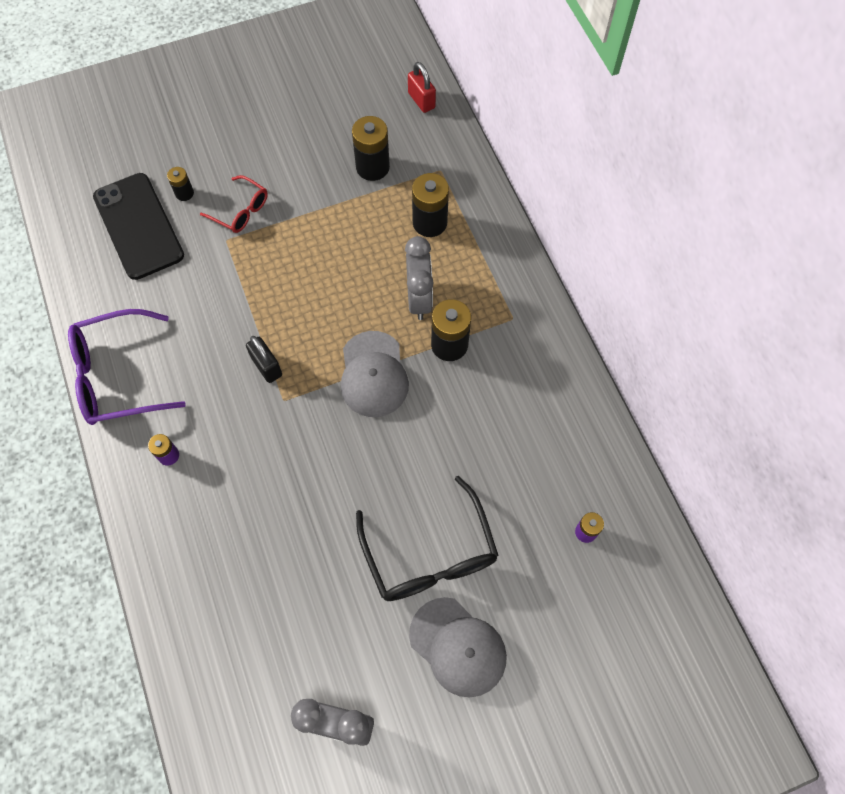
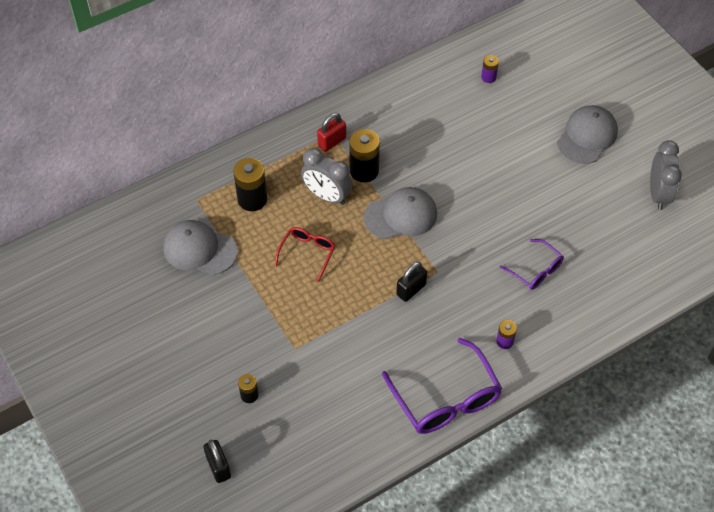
camera: 100 degrees left, 10 degrees down
black phone [93,173,184,280] -> none
red glasses [200,175,268,233] -> red glasses moved to [275,227,335,282]
black battery [352,116,390,181] -> grey cap [163,220,238,275]
black glasses [356,476,499,601] -> none
grey clock [405,236,434,320] -> grey clock turned 135 degrees counterclockwise [301,148,352,205]
red padlock [408,62,436,113] -> red padlock moved to [317,113,346,152]
none -> black padlock [203,440,231,483]
none -> purple glasses [500,239,564,290]

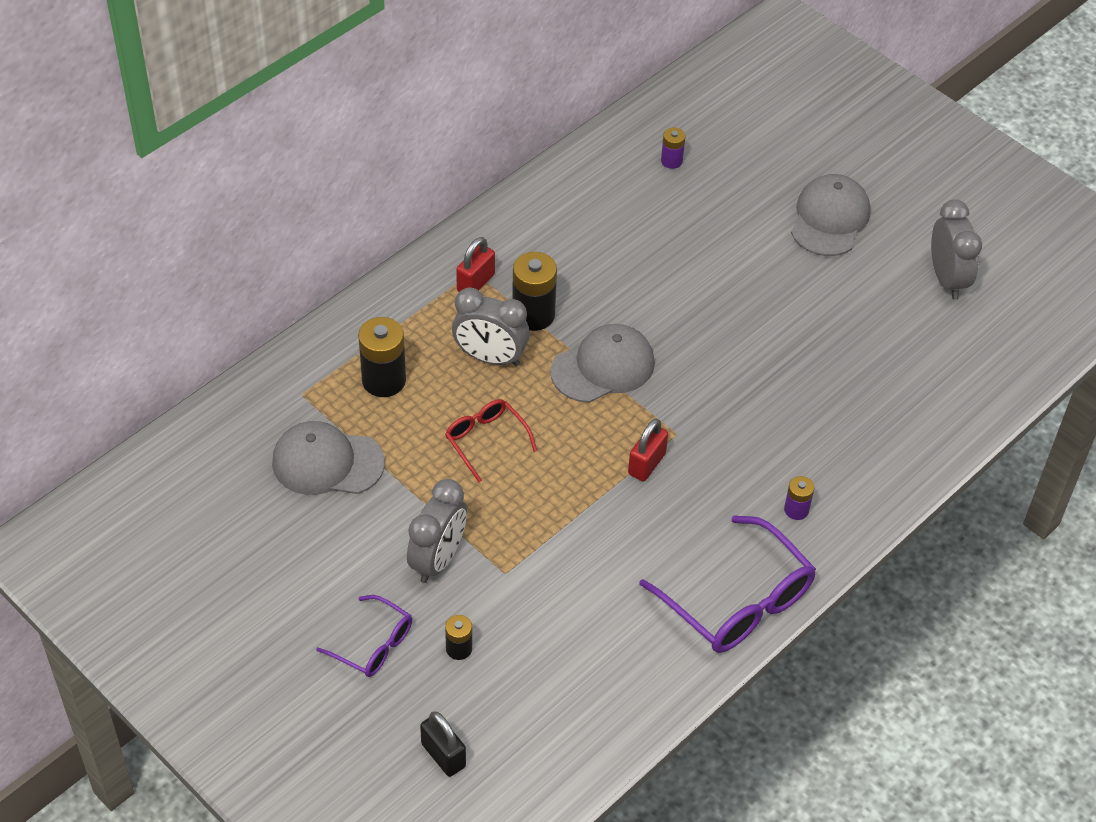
camera: 15 degrees left, 5 degrees down
red glasses [275,227,335,282] -> red glasses turned 45 degrees counterclockwise [445,399,537,482]
black padlock [396,262,427,302] -> red padlock [628,418,668,481]
purple glasses [500,239,564,290] -> purple glasses moved to [316,595,412,677]
none -> grey clock [407,479,467,583]

